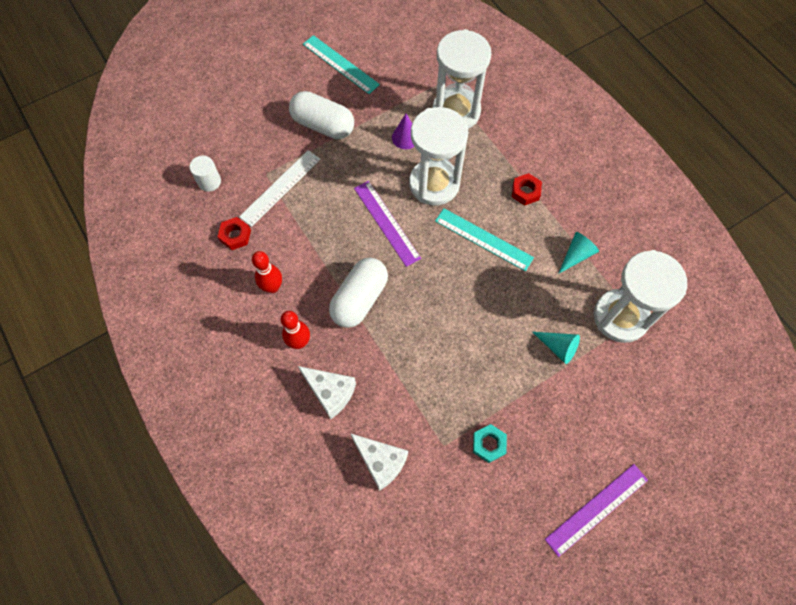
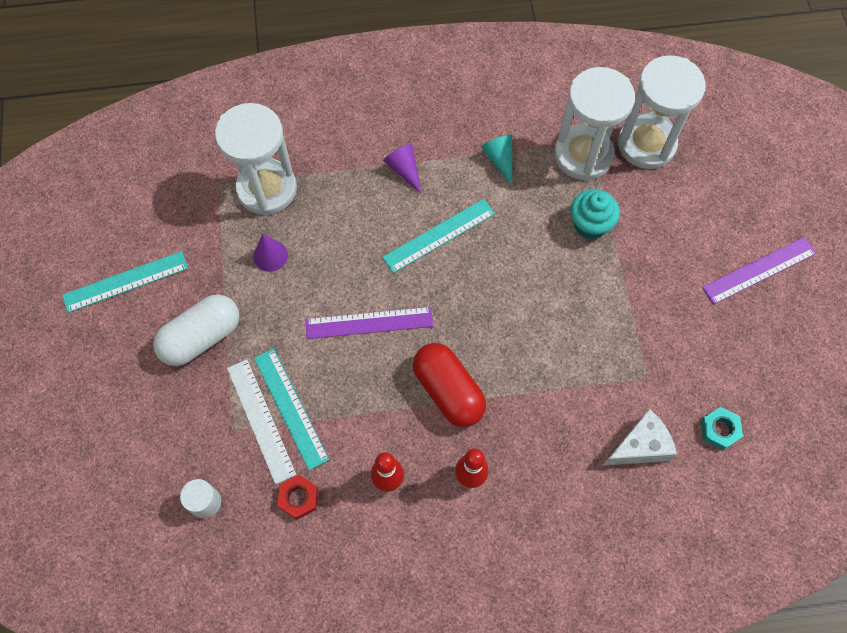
camera: 65 degrees left, 0 degrees up
white cheese [298,366,356,419] -> none
white capsule [329,258,388,328] -> red capsule [413,343,486,427]
white hourglass [409,107,468,206] -> white hourglass moved to [618,55,706,169]
turquoise nut [473,424,507,463] -> turquoise nut moved to [700,407,743,451]
red nut [512,173,542,206] -> purple cone [383,144,421,193]
turquoise cone [533,332,580,364] -> turquoise cupcake [570,189,620,240]
purple ruler [545,464,648,557] -> purple ruler turned 75 degrees clockwise [702,237,816,305]
none -> turquoise ruler [254,349,329,470]

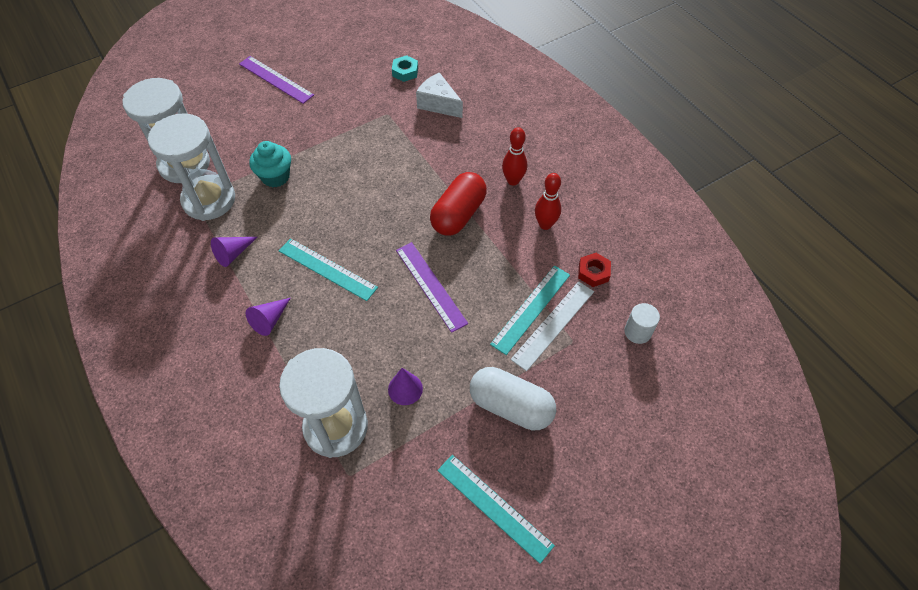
camera: 115 degrees left, 10 degrees down
turquoise cone [481,135,512,185] -> purple cone [211,237,257,267]

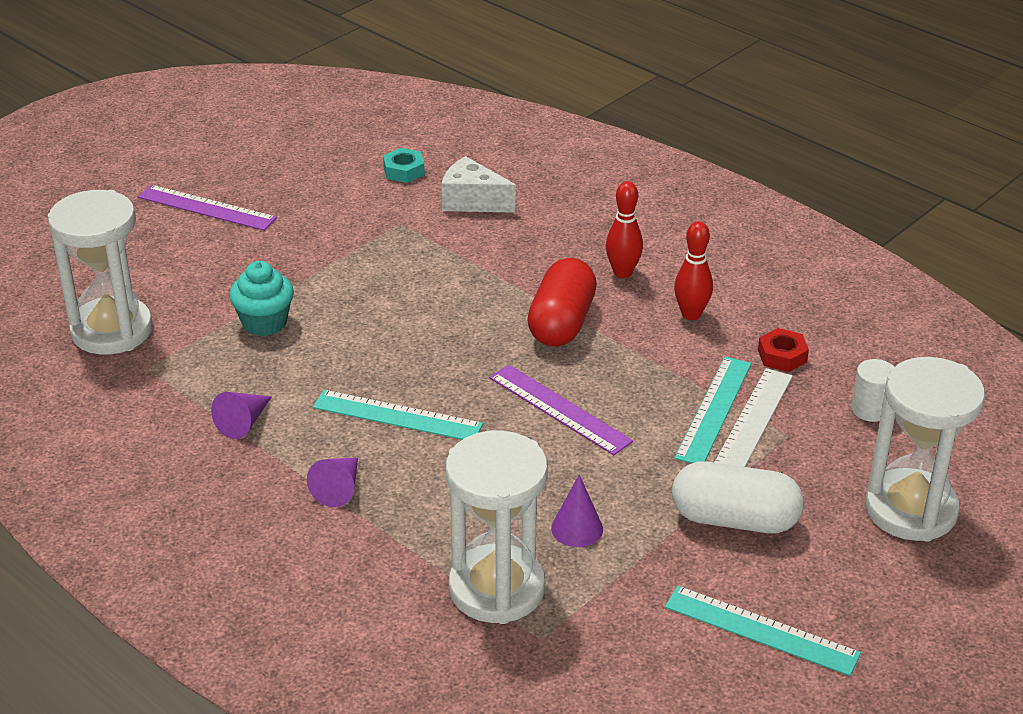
camera: 15 degrees left, 20 degrees down
white hourglass [148,113,235,221] -> white hourglass moved to [865,357,985,542]

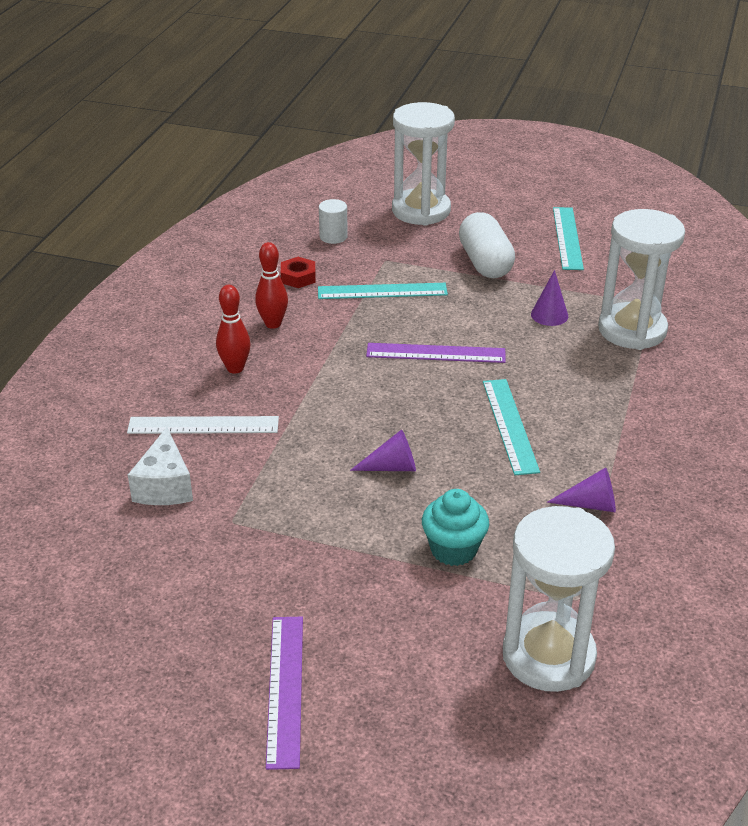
camera: 115 degrees left, 0 degrees up
purple cone [307,458,358,507] -> purple cone moved to [350,430,416,471]
turquoise nut [383,148,425,183] -> none
purple ruler [489,365,633,455] -> purple ruler turned 75 degrees clockwise [366,343,506,363]
red capsule [527,258,597,347] -> none
white ruler [714,368,793,467] -> white ruler moved to [127,416,279,434]

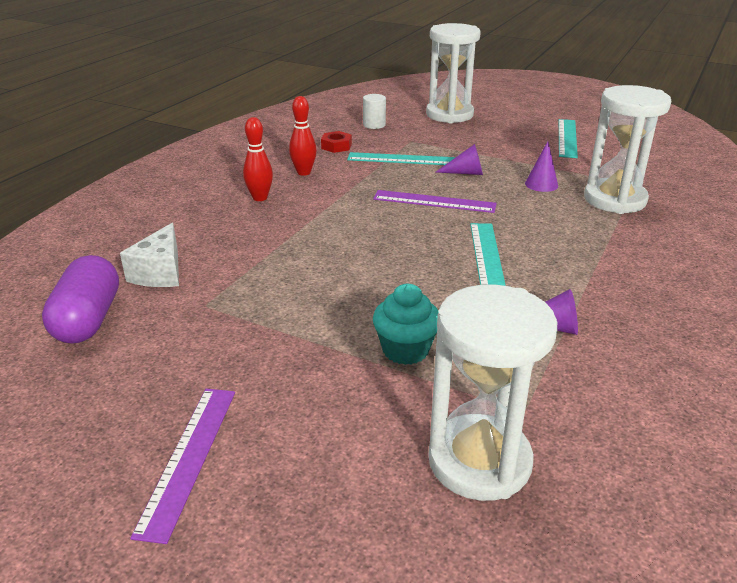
camera: 10 degrees right, 5 degrees down
white ruler [127,416,279,434] -> none
purple cone [350,430,416,471] -> purple cone moved to [435,144,483,175]
white capsule [459,212,515,278] -> none
none -> purple capsule [42,255,119,344]

